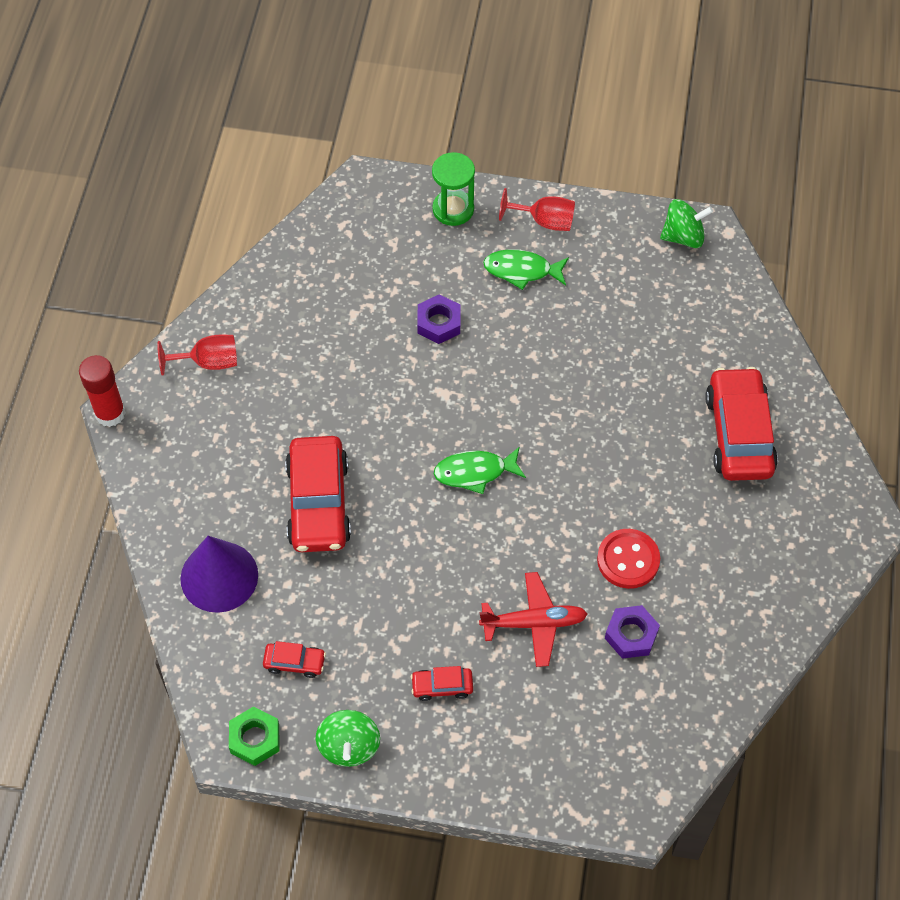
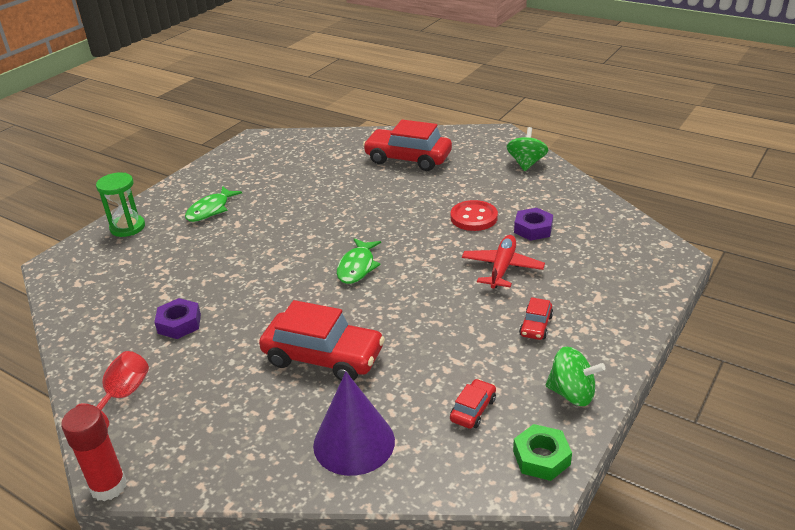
camera: 65 degrees left, 25 degrees down
purple nut [417,294,460,344] -> purple nut moved to [154,298,201,339]
red goblet [499,188,575,231] -> none
green spinning top [660,199,713,248] -> green spinning top moved to [507,127,548,171]

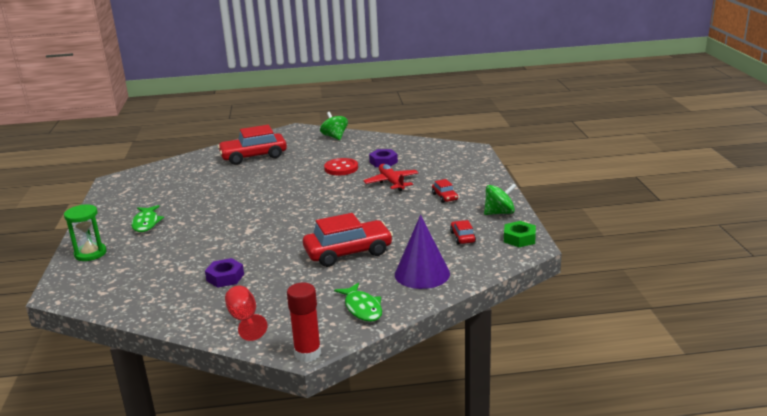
camera: 40 degrees left, 10 degrees down
green fish [337,238,381,284] -> green fish moved to [334,283,382,322]

